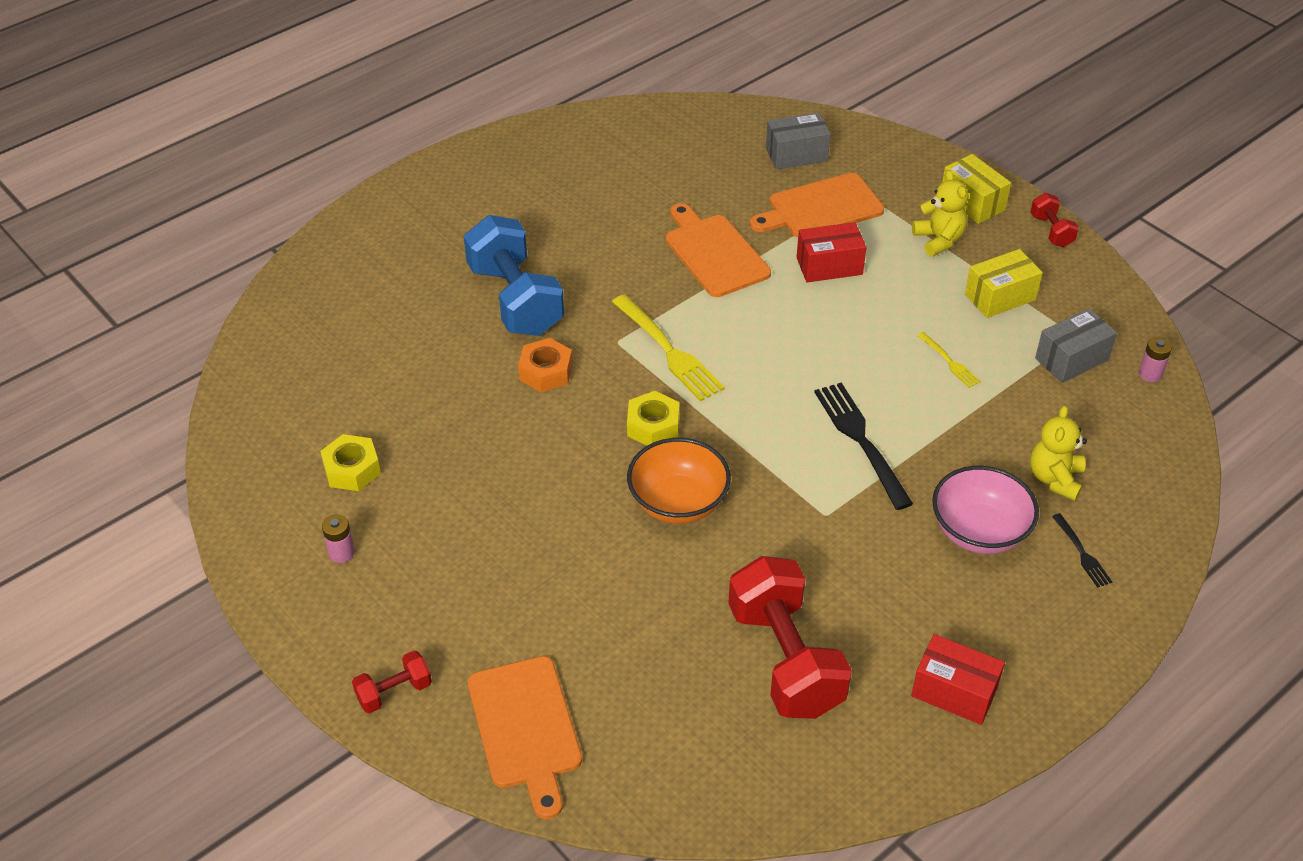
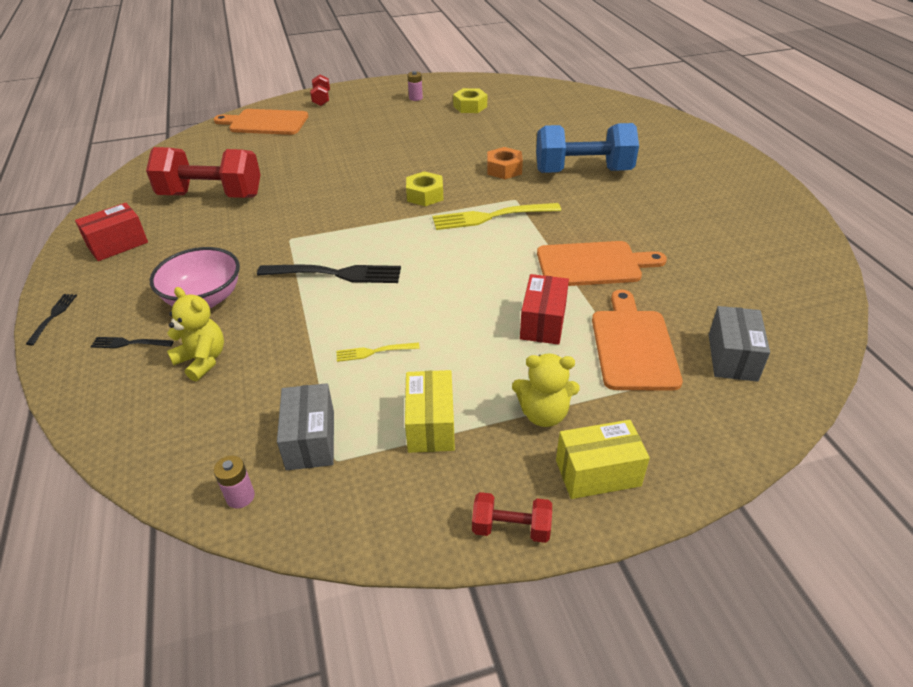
camera: 115 degrees right, 5 degrees down
orange bowl [627,438,731,524] -> none
none -> black fork [26,294,77,345]

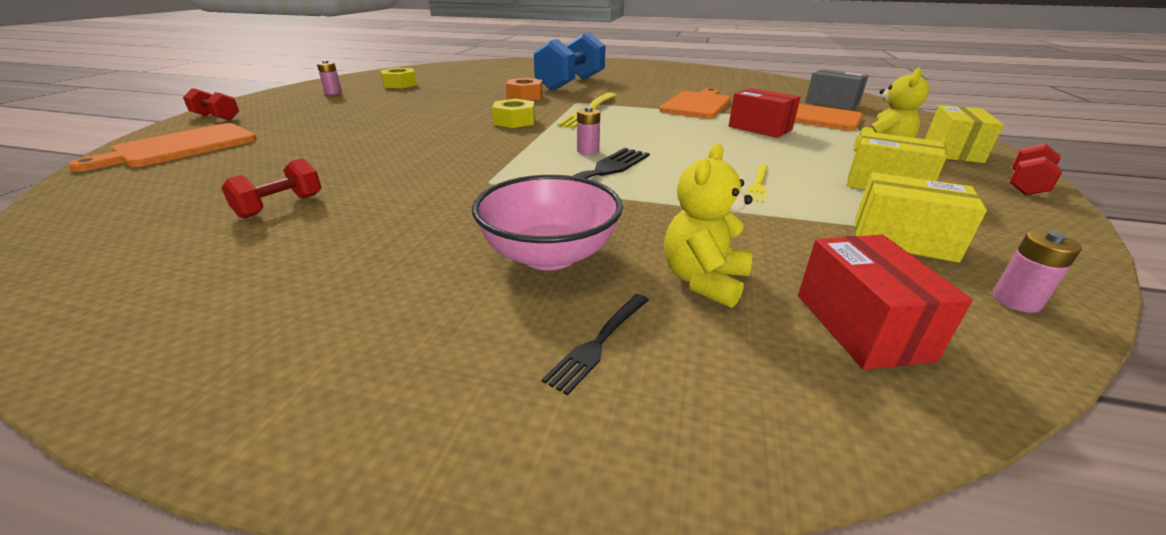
camera: 60 degrees left, 10 degrees down
black fork [26,294,77,345] -> none
red box [75,203,148,261] -> red box moved to [798,235,973,370]
red dumbbell [146,147,261,198] -> red dumbbell [221,158,322,219], size x0.46
yellow teddy bear [167,287,224,382] -> yellow teddy bear turned 45 degrees counterclockwise [664,144,753,308]
grey box [277,383,334,470] -> yellow box [855,172,987,263]
none -> pink battery [577,107,600,155]

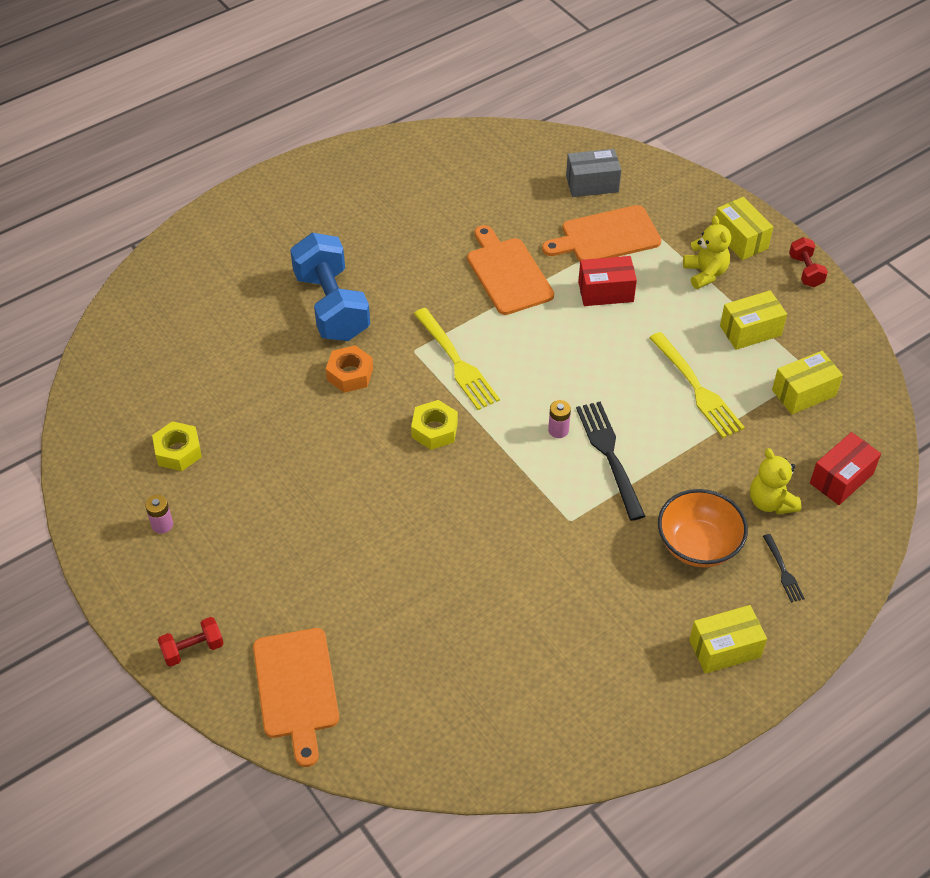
camera: 50 degrees left, 20 degrees up
red dumbbell [221,158,322,219] -> none
pink bowl [472,175,623,270] -> orange bowl [658,489,748,567]
yellow fork [747,164,768,203] -> yellow fork [649,332,745,438], size x1.96
red box [798,235,973,370] -> red box turned 75 degrees counterclockwise [810,432,881,505]
pink battery [993,231,1082,313] -> none
none -> yellow box [689,605,767,674]

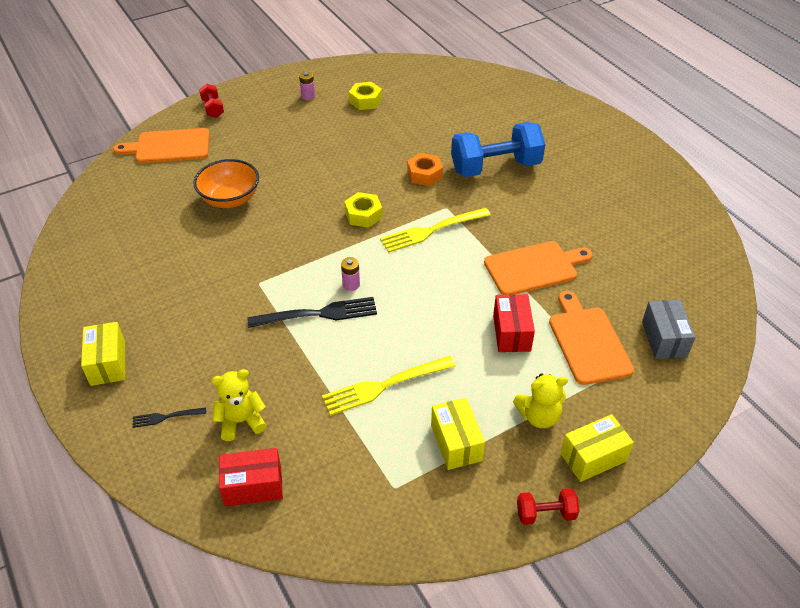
camera: 95 degrees right, 5 degrees down
orange bowl [658,489,748,567] -> orange bowl moved to [193,159,259,208]
yellow box [772,351,843,414] -> none
red box [810,432,881,505] -> red box turned 60 degrees counterclockwise [219,448,283,507]

